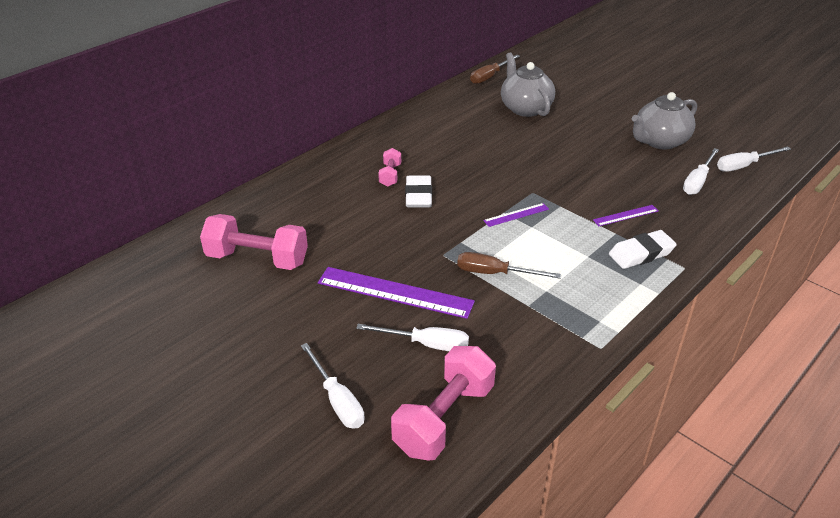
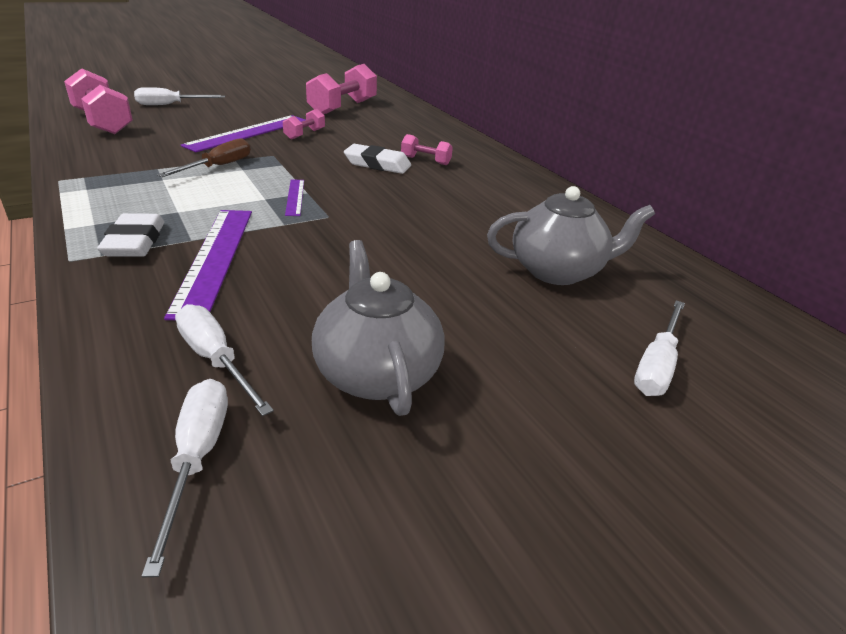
camera: 105 degrees right, 5 degrees down
white screwdriver [356,324,469,351] -> white screwdriver moved to [634,300,685,396]
brown screwdriver [470,55,520,84] -> none
purple ruler [593,205,658,226] -> purple ruler [164,210,252,320], size x2.02
none -> pink dumbbell [283,109,325,140]

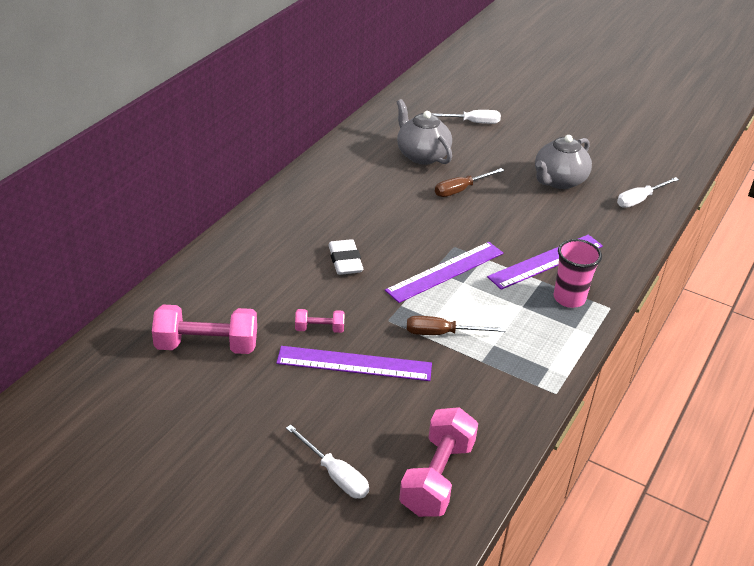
camera: 120 degrees left, 5 degrees up
white eraser [97,213,164,257] -> pink cup [553,239,602,308]
white screwdriver [175,304,274,416] -> none
purple ruler [285,180,304,216] -> purple ruler [385,242,503,303], size x2.02
pink dumbbell [401,134,453,165] -> none
none -> brown screwdriver [435,168,504,197]

